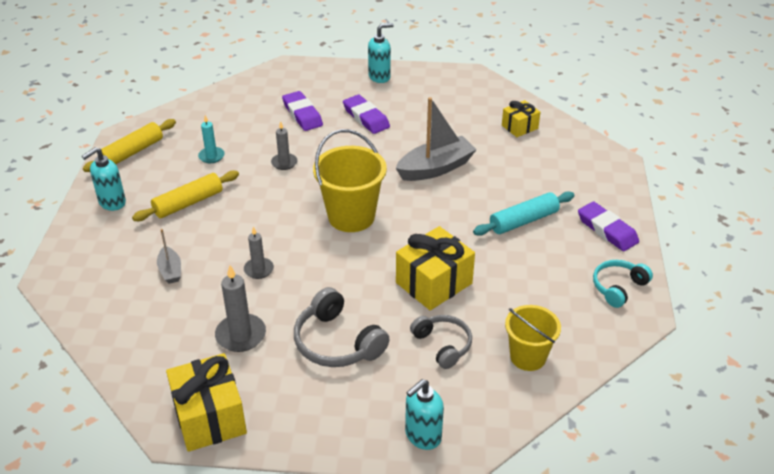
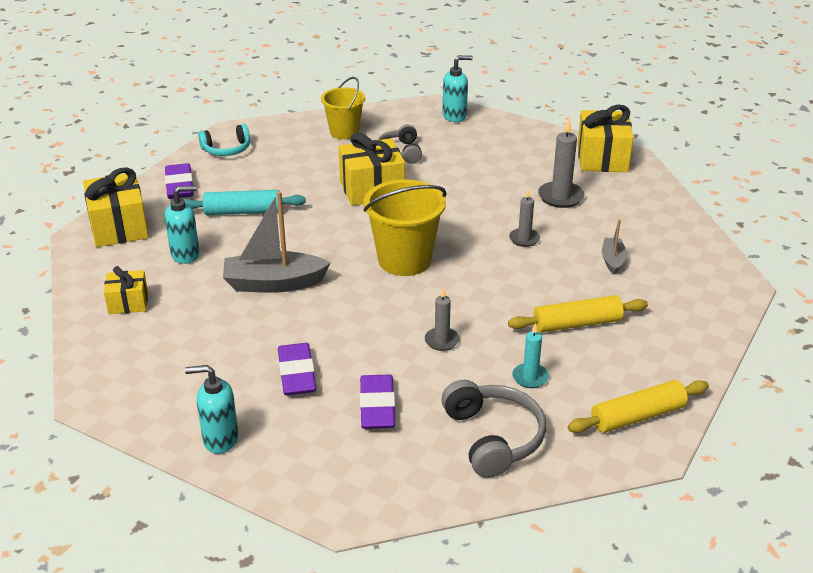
camera: 155 degrees left, 5 degrees down
turquoise soap dispenser [82,147,126,211] -> turquoise soap dispenser moved to [165,185,200,264]
grey headphones [294,287,389,367] -> grey headphones moved to [441,380,546,478]
none -> yellow gift [83,167,149,247]

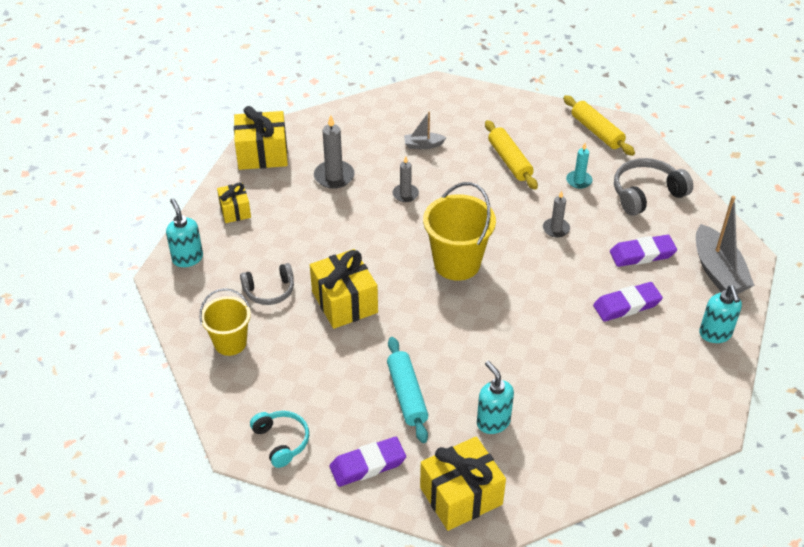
camera: 100 degrees left, 10 degrees up
yellow gift [104,266,148,314] -> yellow gift moved to [217,183,251,223]
grey boat [223,191,331,293] -> grey boat moved to [696,196,754,294]

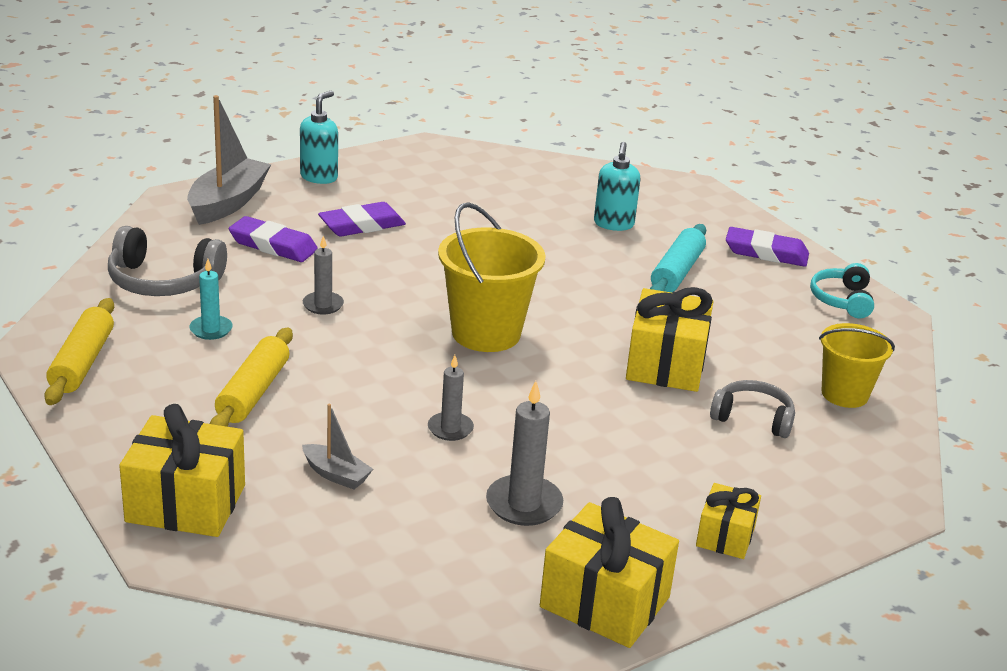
camera: 145 degrees left, 15 degrees down
turquoise soap dispenser [166,198,203,267] -> none
yellow gift [420,436,506,531] -> yellow gift moved to [119,404,245,537]
purple eraser [593,282,663,322] -> purple eraser turned 45 degrees counterclockwise [318,202,406,237]

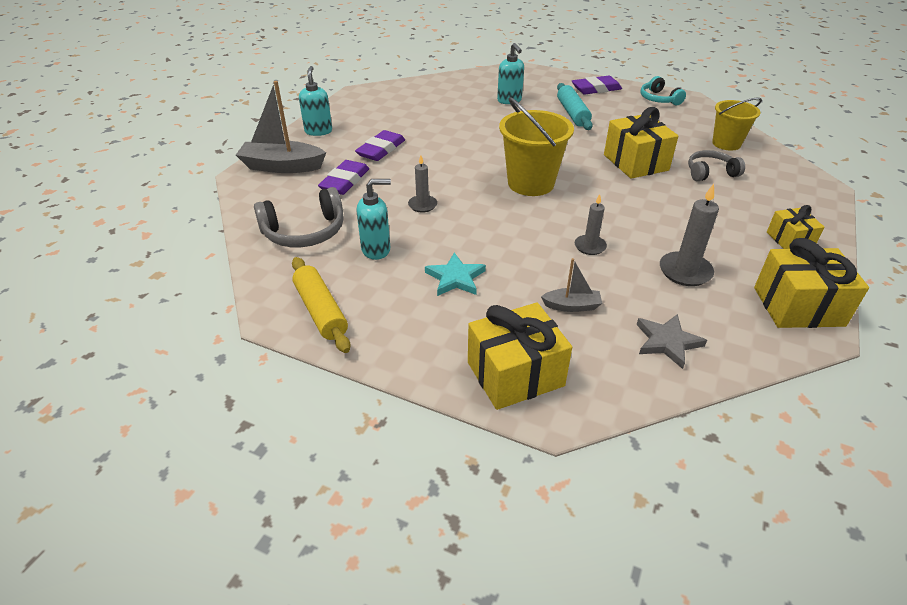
camera: 30 degrees left, 10 degrees up
grey boat [187,95,271,225] -> grey boat turned 75 degrees counterclockwise [236,81,326,173]
turquoise candle [189,259,233,340] -> turquoise soap dispenser [357,179,391,260]
yellow rolling pin [210,328,293,427] -> turquoise star [425,253,486,296]
purple eraser [229,216,318,262] -> purple eraser turned 60 degrees counterclockwise [318,160,369,195]
none -> grey star [636,314,707,369]

